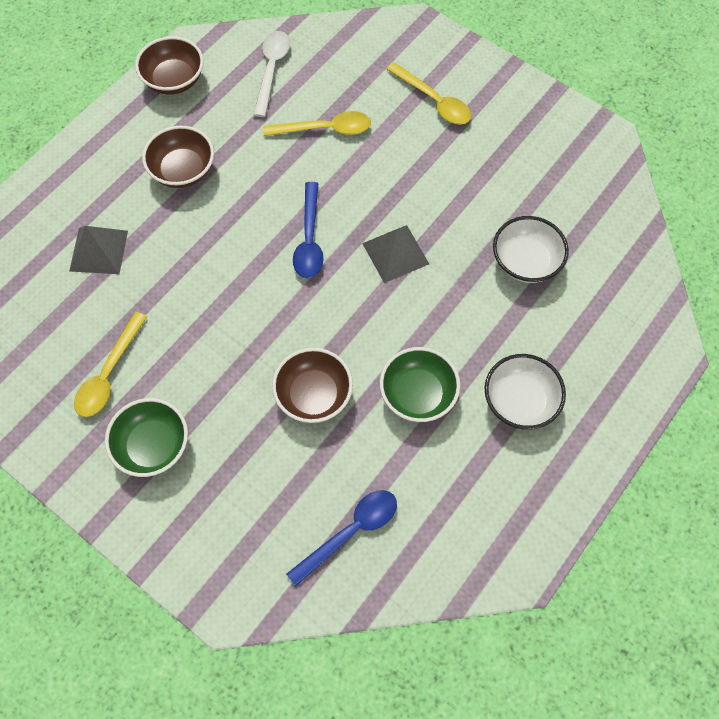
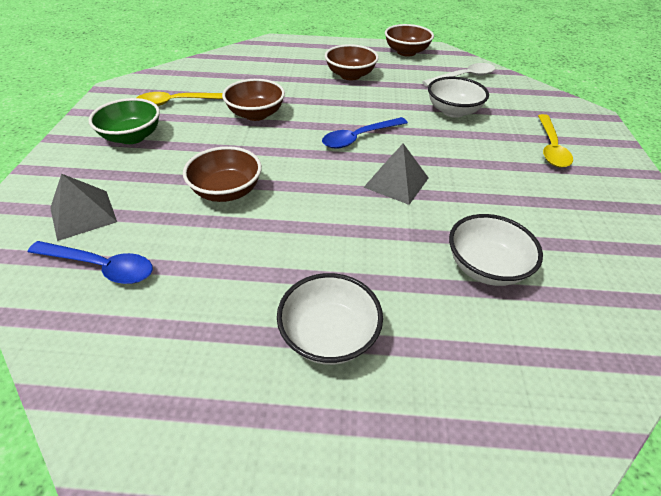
camera: 55 degrees right, 20 degrees down
grey pyramid [69,226,128,274] -> grey pyramid moved to [50,174,117,241]
yellow spoon [263,111,371,136] -> white bowl [428,77,489,118]
green bowl [380,347,460,422] -> none
none -> brown bowl [222,79,285,121]

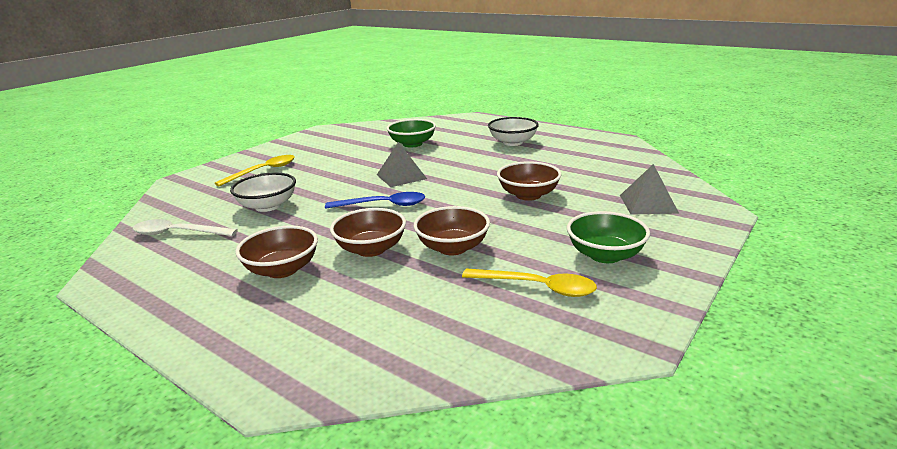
camera: 145 degrees left, 20 degrees down
blue spoon [28,241,153,284] -> none
brown bowl [385,24,434,57] -> brown bowl moved to [330,208,406,257]
white bowl [449,214,543,286] -> green bowl [387,119,436,147]

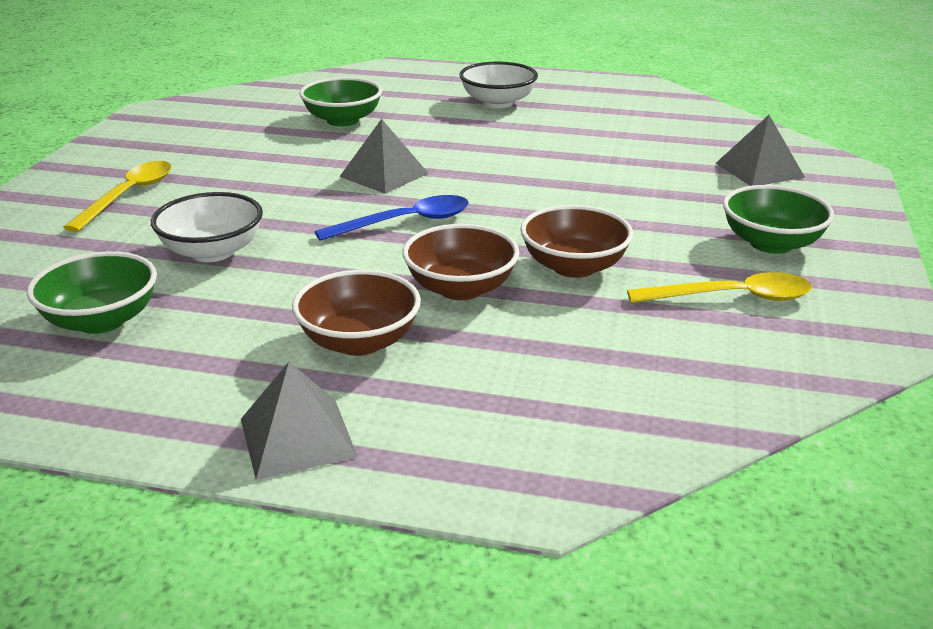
camera: 25 degrees left, 5 degrees up
white spoon [133,219,238,236] -> green bowl [27,251,157,334]
brown bowl [497,161,562,201] -> none
none -> grey pyramid [241,362,358,480]

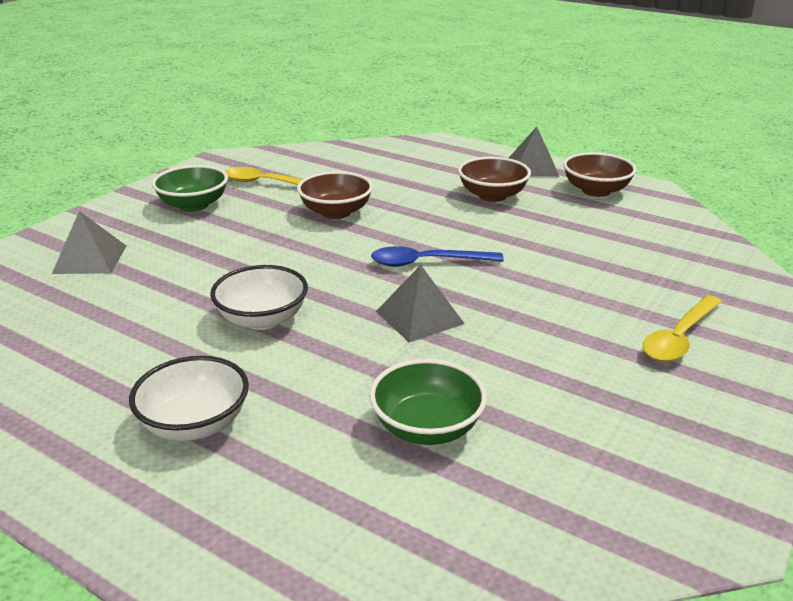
camera: 160 degrees left, 0 degrees up
green bowl [27,251,157,334] -> none
white bowl [151,192,263,262] -> white bowl moved to [210,265,308,330]
brown bowl [403,224,519,300] -> brown bowl moved to [563,152,637,197]

